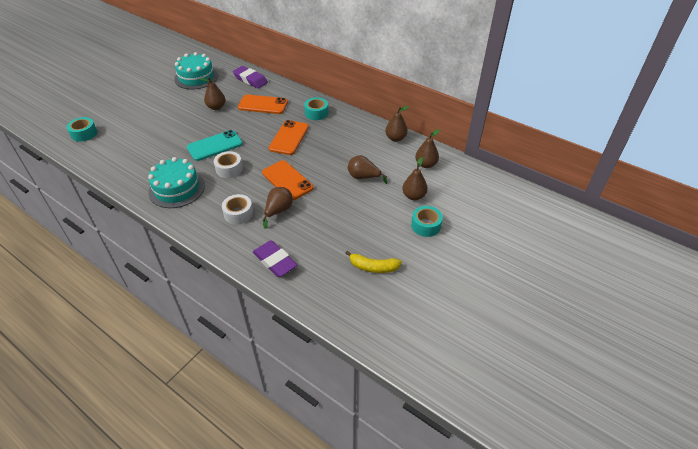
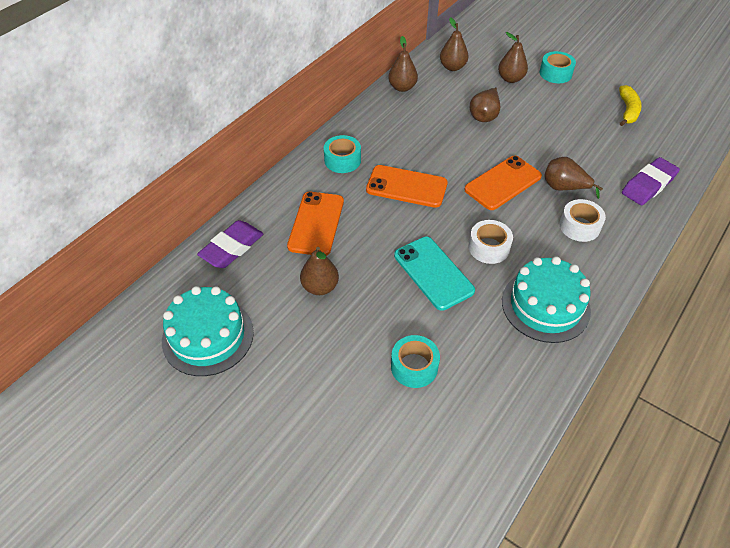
camera: 90 degrees left, 5 degrees up
turquoise tape [67,117,97,142] -> turquoise tape moved to [391,335,440,388]

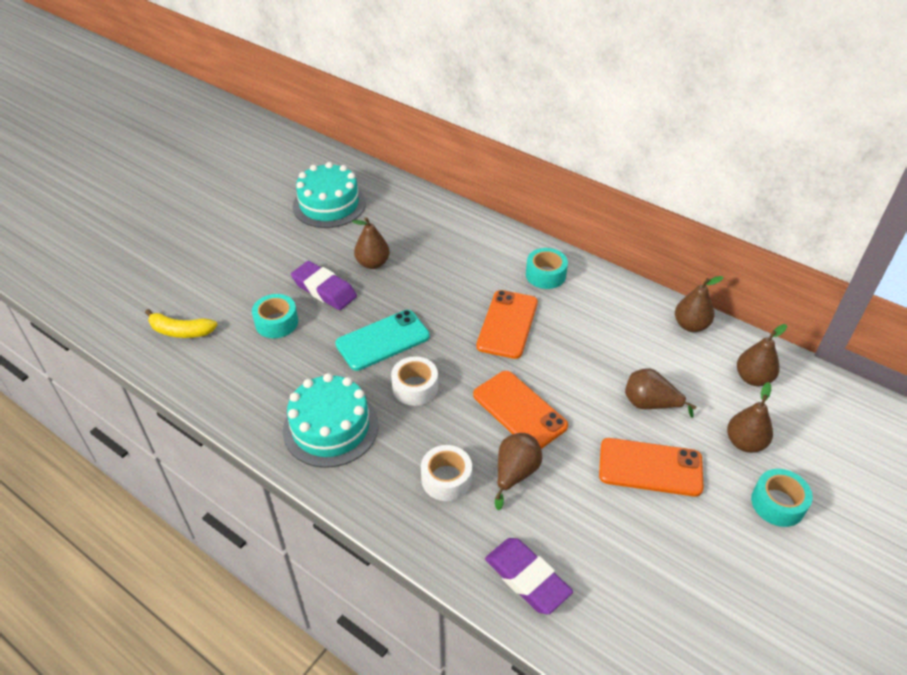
camera: 90 degrees right, 5 degrees down
purple eraser [197,220,264,268] -> purple eraser moved to [291,261,357,310]
orange phone [287,192,344,256] -> orange phone moved to [599,438,704,497]
yellow banana [619,85,642,126] -> yellow banana moved to [145,309,217,338]

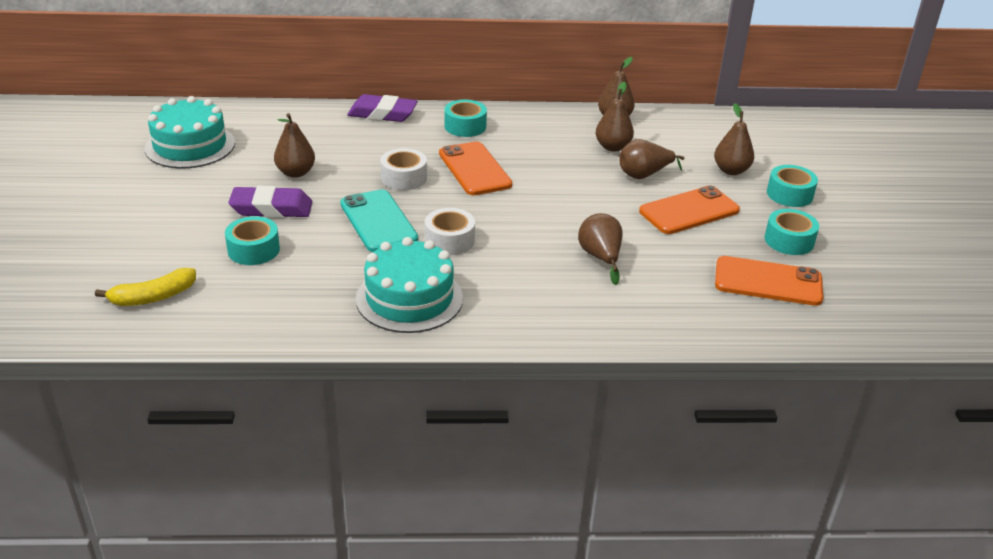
camera: 40 degrees left, 10 degrees down
turquoise phone [335,310,430,371] -> turquoise phone turned 45 degrees counterclockwise [340,189,418,252]
white tape [421,445,472,501] -> white tape moved to [381,148,427,190]
orange phone [473,371,568,449] -> orange phone moved to [715,256,824,306]
purple eraser [485,538,573,614] -> purple eraser moved to [347,94,418,122]
brown pear [737,324,787,386] -> brown pear moved to [596,82,634,151]
none -> turquoise tape [765,209,819,255]

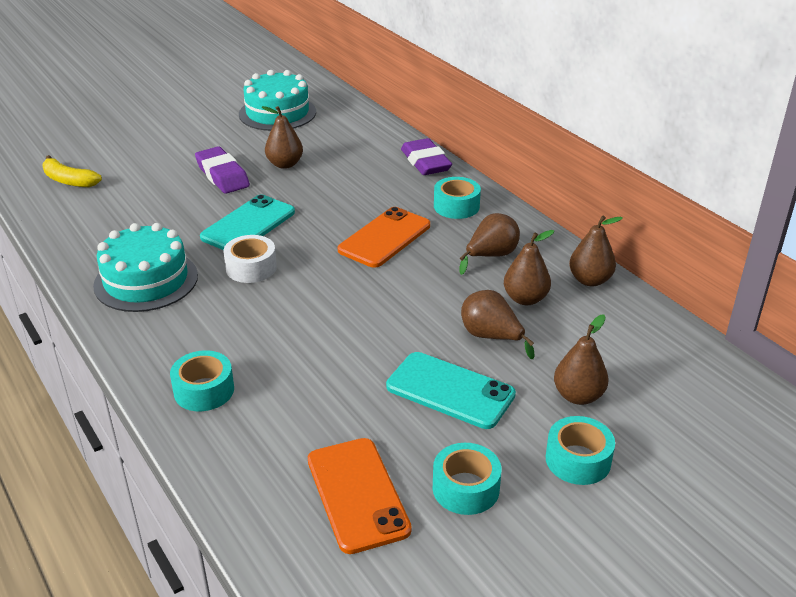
camera: 60 degrees right, 0 degrees up
turquoise tape [225,216,280,265] -> turquoise tape moved to [170,350,234,411]
white tape [381,148,427,190] -> none
brown pear [578,213,622,285] -> brown pear moved to [460,213,520,275]
orange phone [639,185,740,234] -> turquoise phone [386,352,516,429]

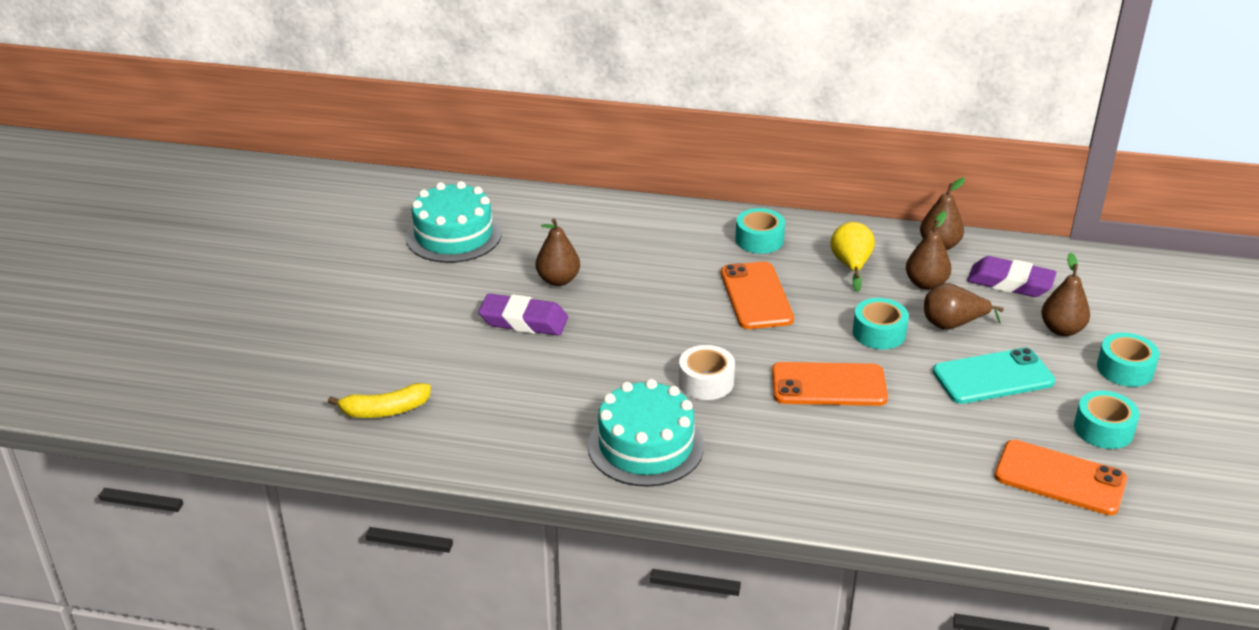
camera: 45 degrees left, 0 degrees up
turquoise tape [170,350,234,411] -> turquoise tape moved to [852,298,909,349]
turquoise phone [200,195,295,250] -> none
purple eraser [401,138,452,175] -> purple eraser moved to [967,256,1057,297]
brown pear [460,213,520,275] -> yellow pear [830,222,875,292]
none -> orange phone [772,362,888,406]

